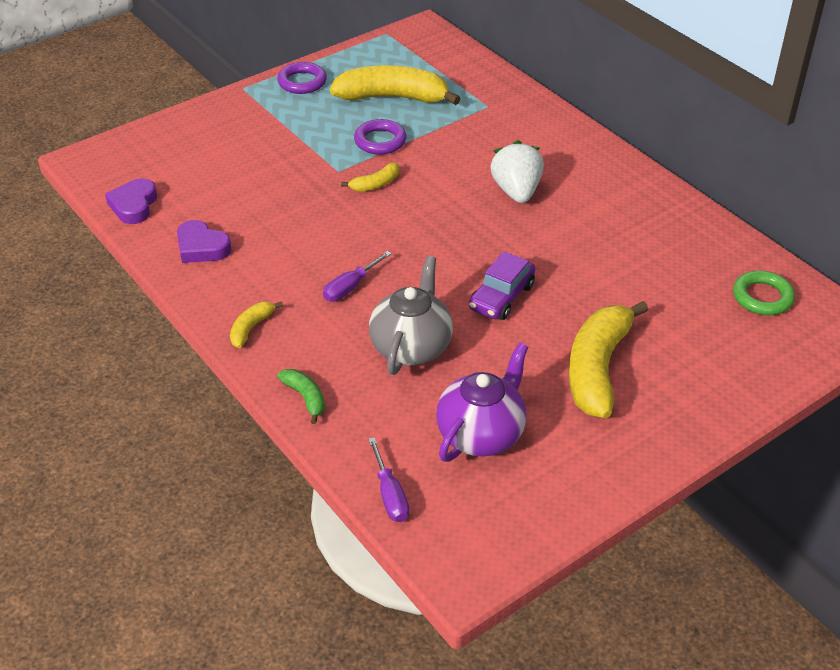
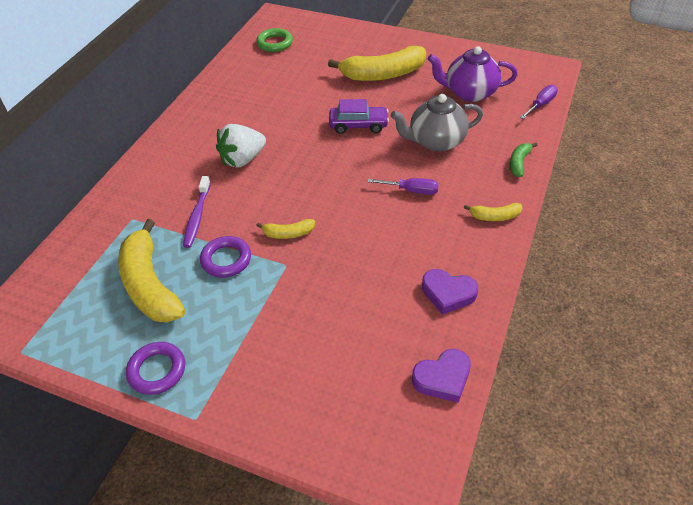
camera: 120 degrees left, 5 degrees up
purple heart [177,220,231,263] -> purple heart turned 105 degrees clockwise [422,269,478,315]
yellow banana [341,163,400,192] -> yellow banana turned 150 degrees clockwise [256,219,315,239]
none -> purple toothbrush [183,176,211,248]

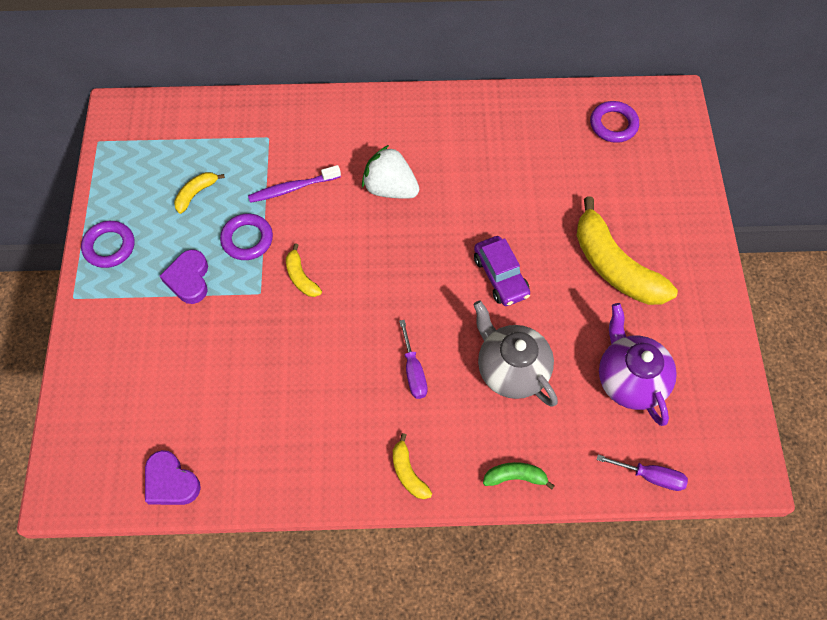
camera: 65 degrees right, 15 degrees up
yellow banana [118,219,185,323] -> yellow banana [174,172,225,214], size x0.46
green ring [256,28,293,52] -> purple ring [590,101,639,143]
purple heart [422,269,478,315] -> purple heart moved to [160,249,208,304]

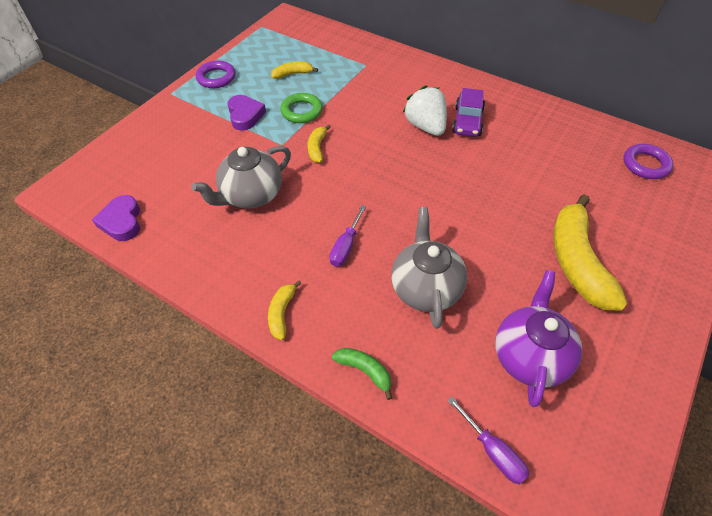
camera: 35 degrees right, 10 degrees down
purple heart [160,249,208,304] -> purple heart turned 135 degrees clockwise [227,95,266,131]
purple ring [220,214,273,260] -> green ring [280,93,323,123]
purple toothbrush [248,165,341,203] -> none
purple car [474,236,530,306] -> purple car moved to [452,88,485,137]
none -> grey teapot [191,146,291,209]

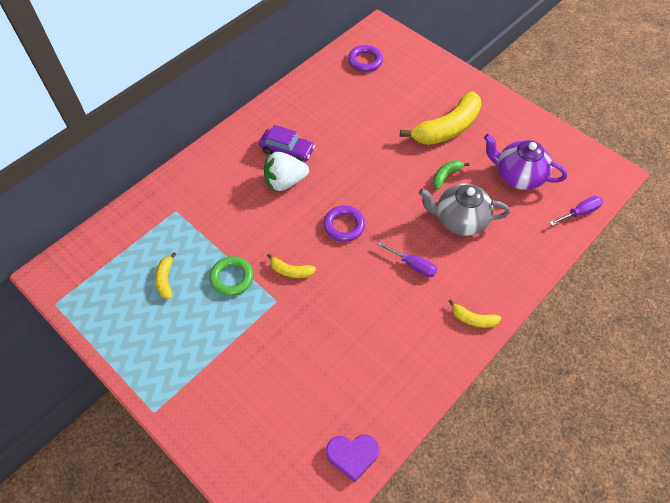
camera: 80 degrees left, 5 degrees up
grey teapot [191,146,291,209] -> none
purple ring [196,61,236,88] -> purple ring moved to [324,205,365,242]
purple heart [227,95,266,131] -> none
green banana [332,348,392,400] -> green banana moved to [433,160,469,190]
yellow banana [553,194,627,311] -> yellow banana turned 45 degrees counterclockwise [400,91,482,145]

